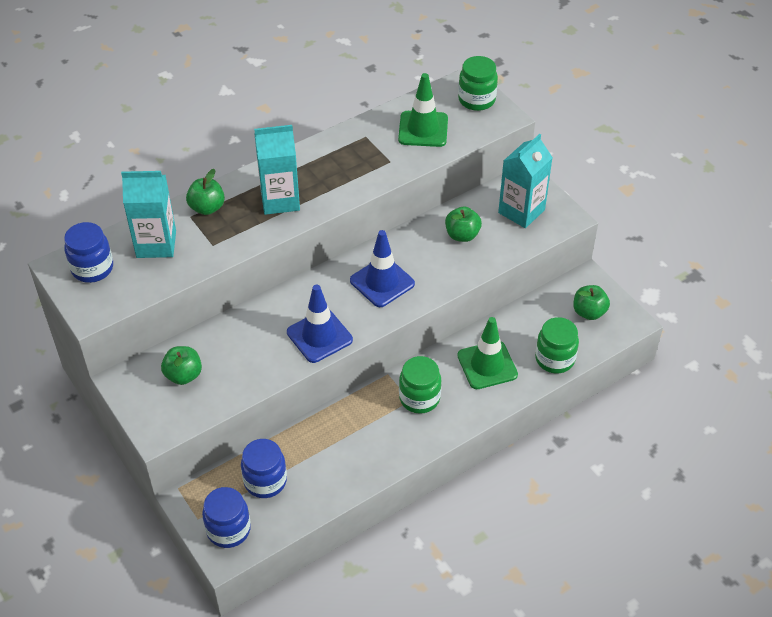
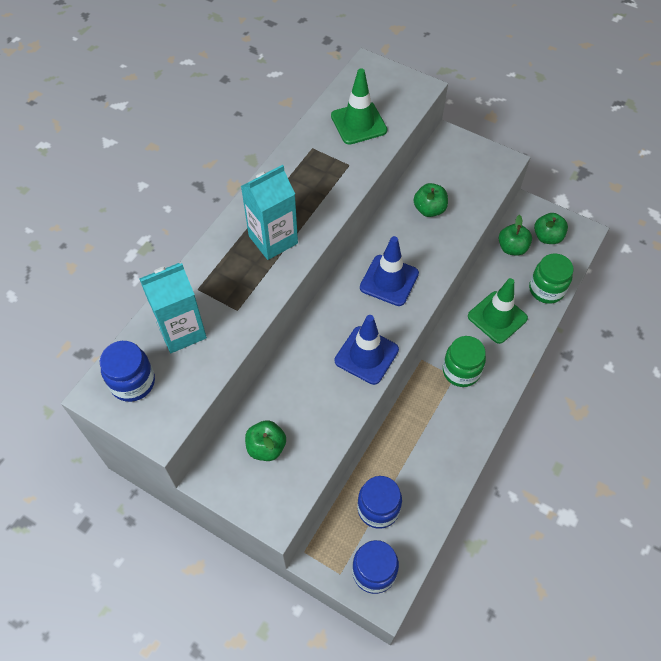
camera: 25 degrees left, 10 degrees up
green apple [186,169,225,215] -> green apple moved to [499,215,532,255]
green jar [458,56,498,111] -> none
turquoise carton [498,134,553,228] -> none

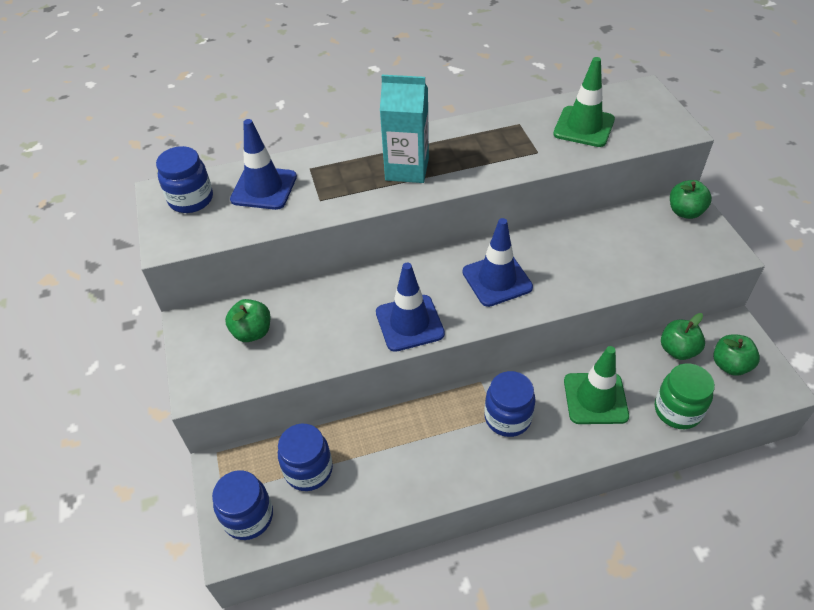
camera: 45 degrees right, 10 degrees down
turquoise carton [139,263,207,353] -> blue traffic cone [230,119,297,210]
green apple [414,183,448,217] -> green apple moved to [670,180,712,219]
green jar [443,336,486,387] -> blue jar [484,371,536,437]

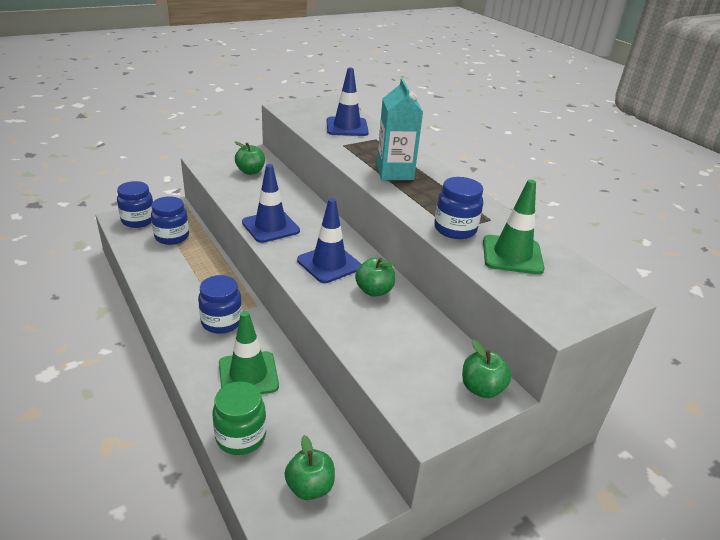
camera: 70 degrees right, 15 degrees down
blue jar [156,146,213,213] -> blue jar moved to [434,177,483,239]
green apple [661,313,705,360] -> green apple moved to [355,257,395,297]

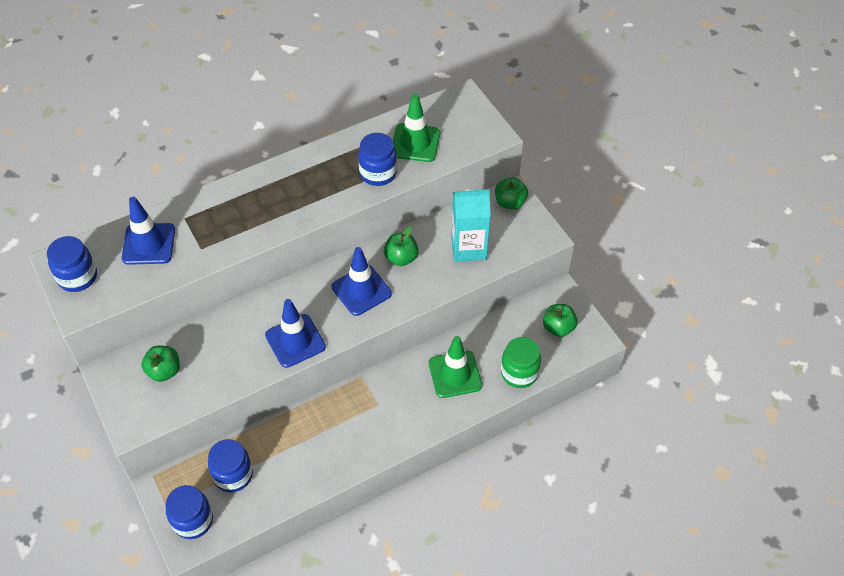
camera: 85 degrees left, 20 degrees up
blue jar [198,275,242,334] -> blue jar moved to [47,236,97,292]
turquoise carton [377,78,423,180] -> turquoise carton moved to [451,189,491,262]

